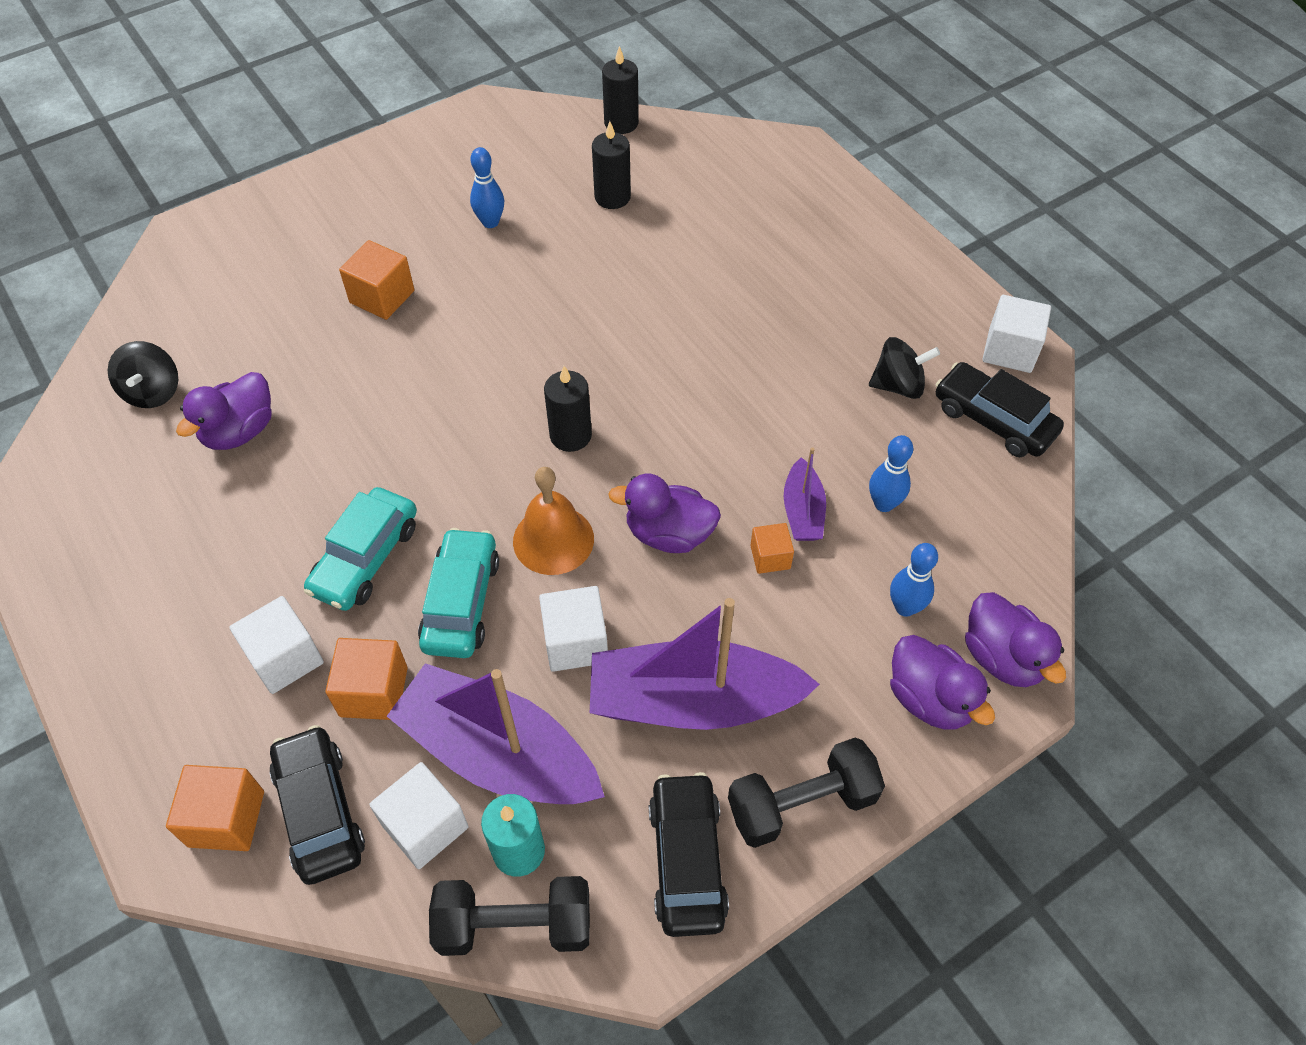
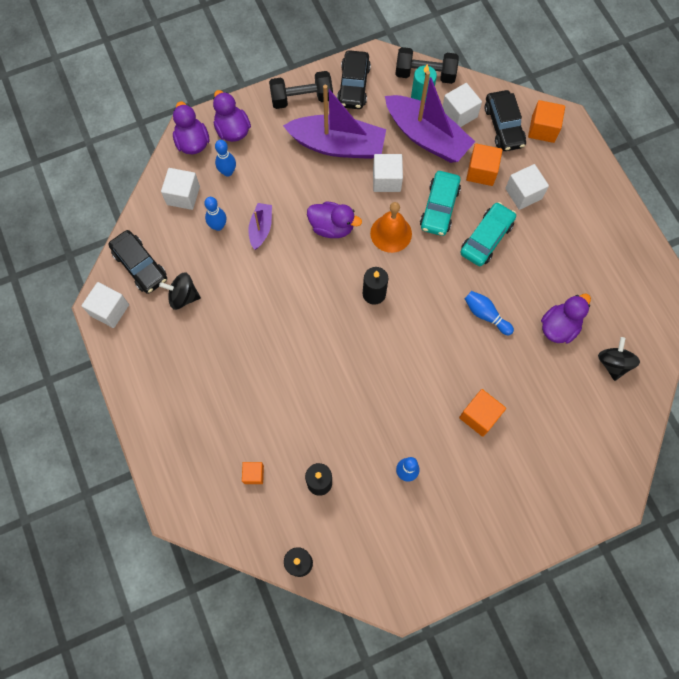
camera: 170 degrees left, 15 degrees up
orange cube [750,523,794,574] -> orange cube moved to [242,462,264,484]
none -> white cube [161,168,200,210]
none -> blue bowling pin [465,291,514,335]

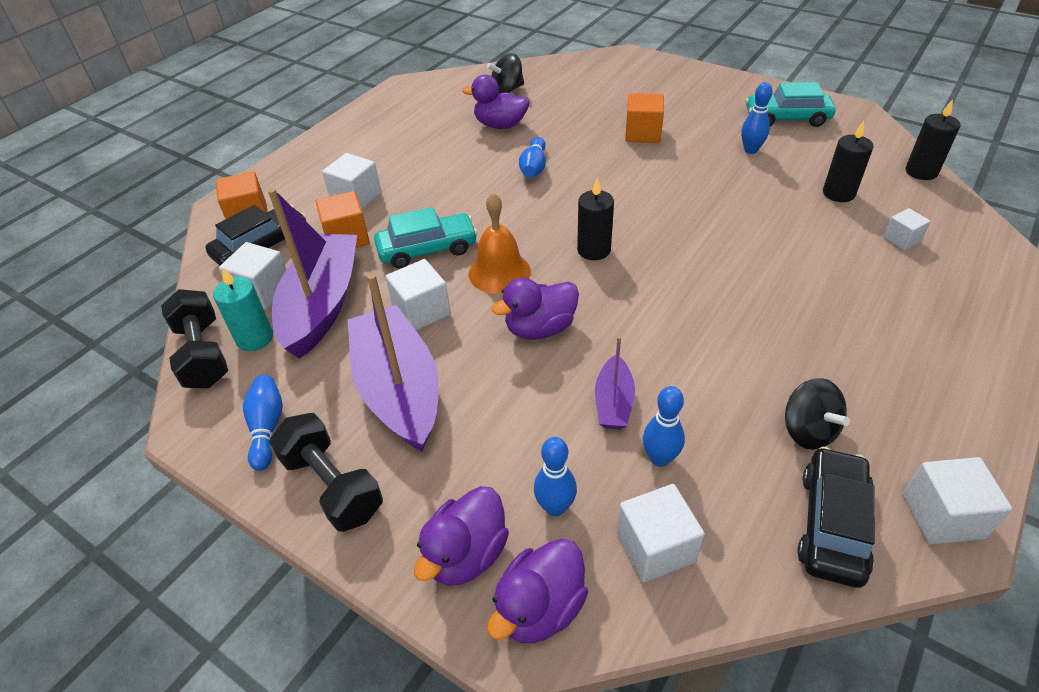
camera: 120 degrees left, 25 degrees down
orange cube [242,462,264,484] -> white cube [883,208,931,250]
purple boat [248,203,272,250] -> purple boat turned 60 degrees counterclockwise [595,336,635,429]
purple duck [307,201,362,238] -> purple duck turned 105 degrees counterclockwise [492,278,579,340]
black car [337,50,371,109] -> blue bowling pin [243,375,283,471]
turquoise car [460,202,516,266] -> turquoise car moved to [746,82,836,127]

